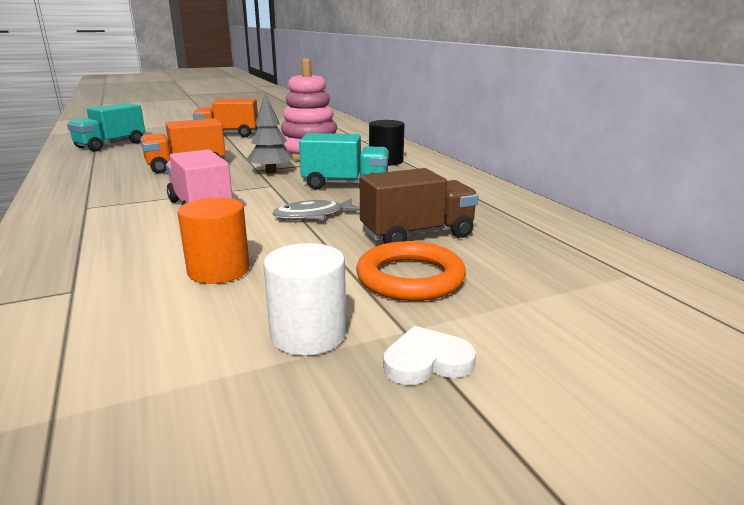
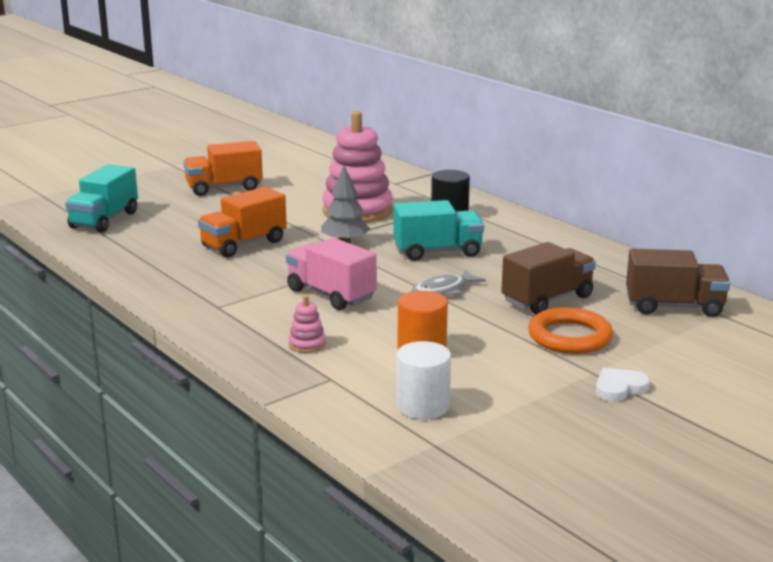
camera: 15 degrees left, 0 degrees up
white cylinder [263,243,346,356] -> white cylinder moved to [396,341,451,419]
none -> pink stacking toy [289,295,326,353]
none -> brown truck [626,249,730,317]

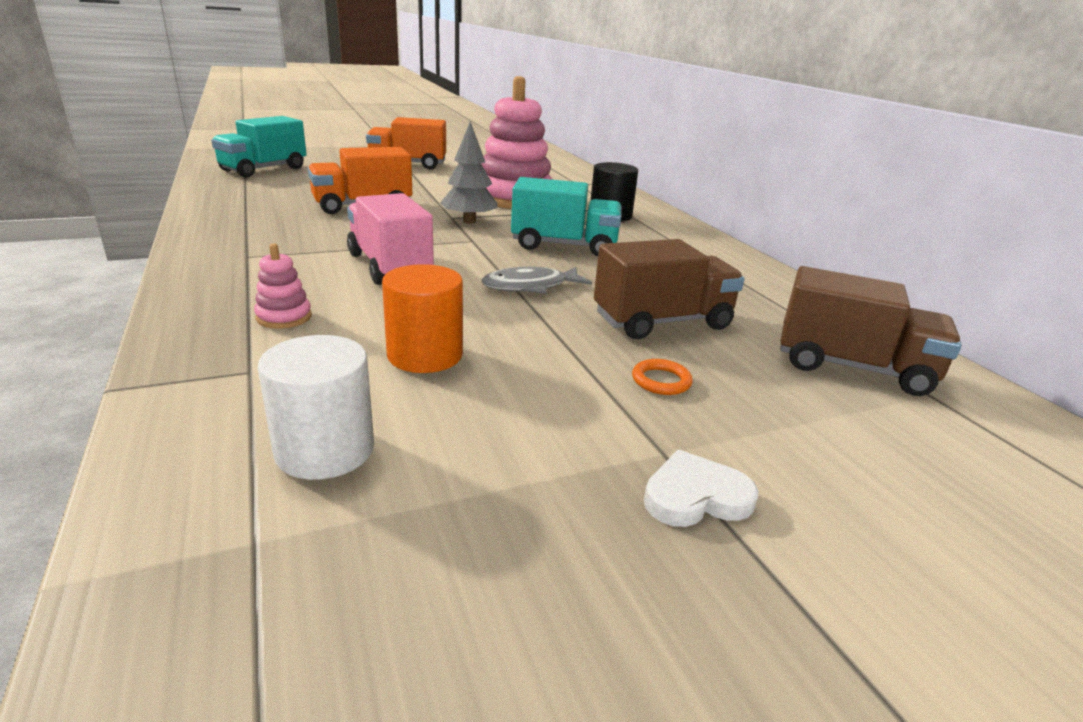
camera: 15 degrees right, 5 degrees up
orange ring [528,307,613,354] -> orange ring [632,359,693,395], size x0.45

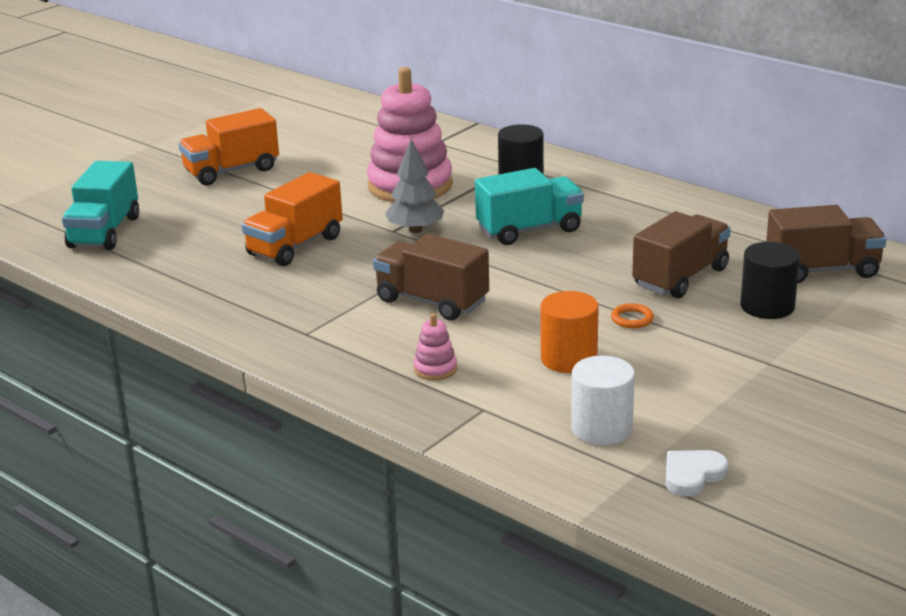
camera: 25 degrees left, 0 degrees up
pink truck [347,193,434,285] -> brown truck [373,234,489,320]
grey fish [482,266,592,294] -> none
orange ring [632,359,693,395] -> orange ring moved to [611,303,654,328]
white heart [644,450,758,527] -> white heart moved to [666,450,728,497]
none -> black cylinder [740,242,800,319]

